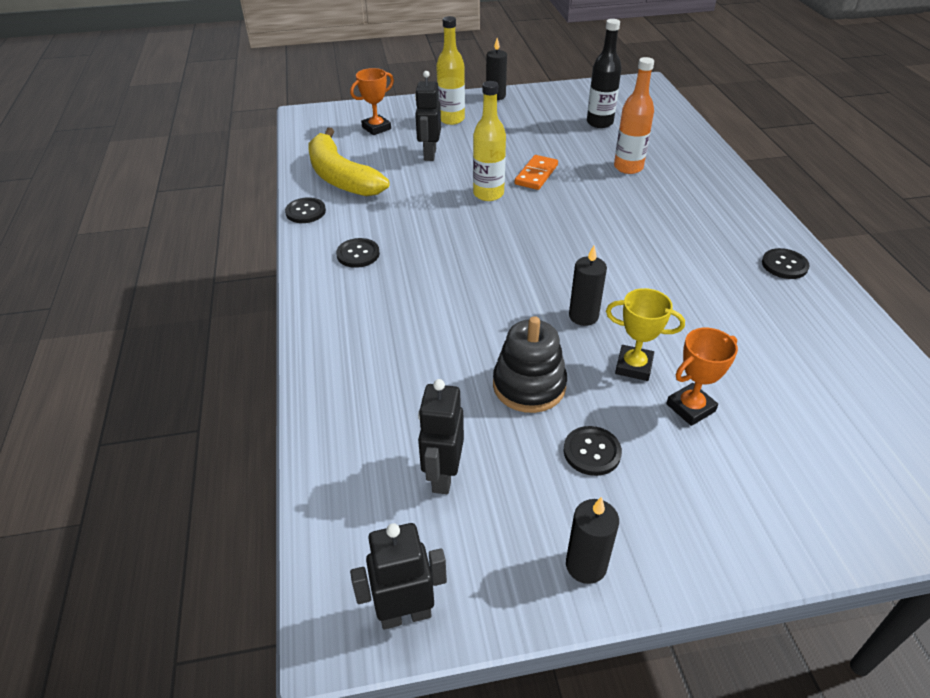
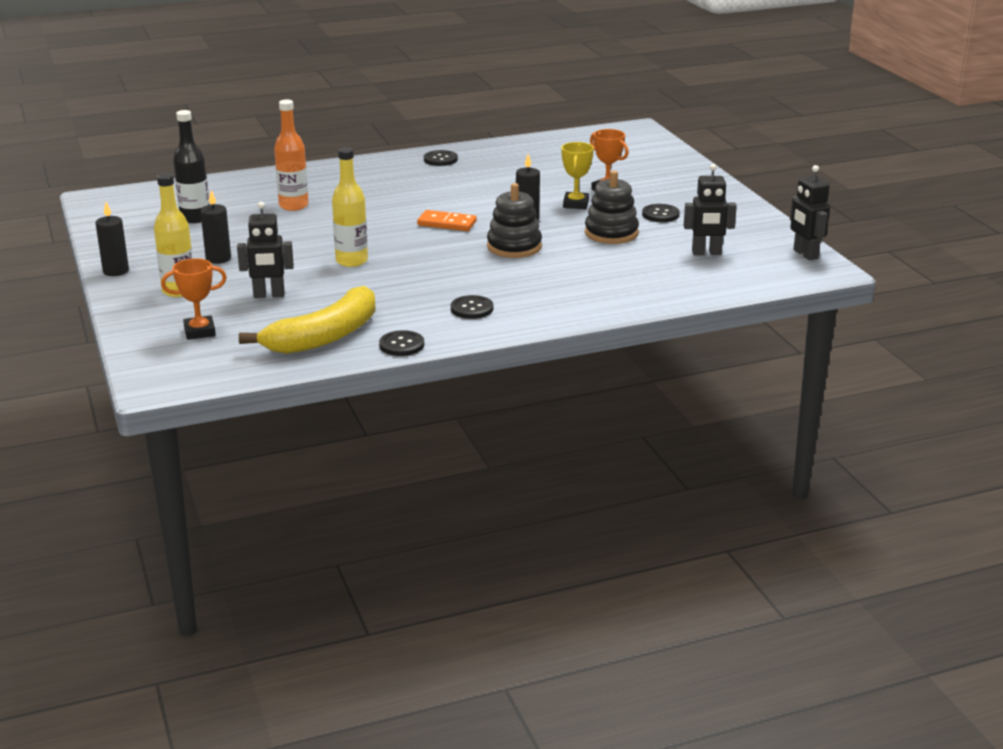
camera: 100 degrees left, 15 degrees down
orange trophy [350,68,394,135] -> orange trophy turned 60 degrees counterclockwise [161,258,227,340]
orange domino [515,155,558,190] -> orange domino moved to [417,210,477,231]
black candle [566,497,619,584] -> black candle moved to [200,190,231,264]
none -> black stacking toy [487,183,542,258]

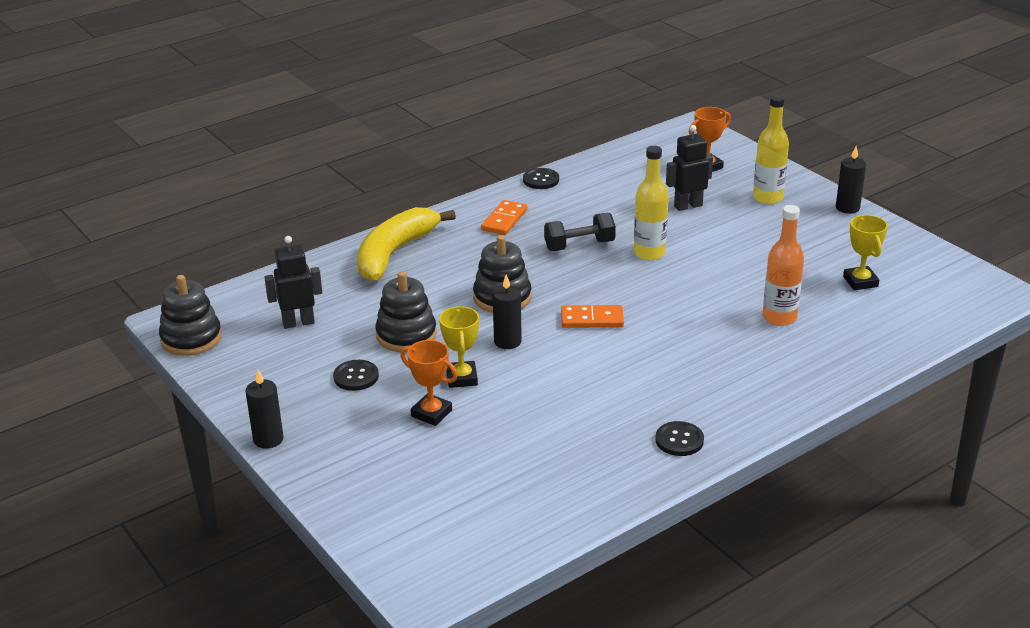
camera: 165 degrees right, 5 degrees up
black bottle [173,110,210,223] -> yellow trophy [843,215,888,290]
black candle [200,190,231,264] -> black candle moved to [245,369,284,449]
yellow banana [239,286,376,354] -> yellow banana moved to [357,207,456,281]
black button [451,295,493,319] -> orange domino [481,200,527,235]
black robot [790,165,830,260] -> black stacking toy [159,275,222,356]
none -> black dumbbell [544,213,616,251]

